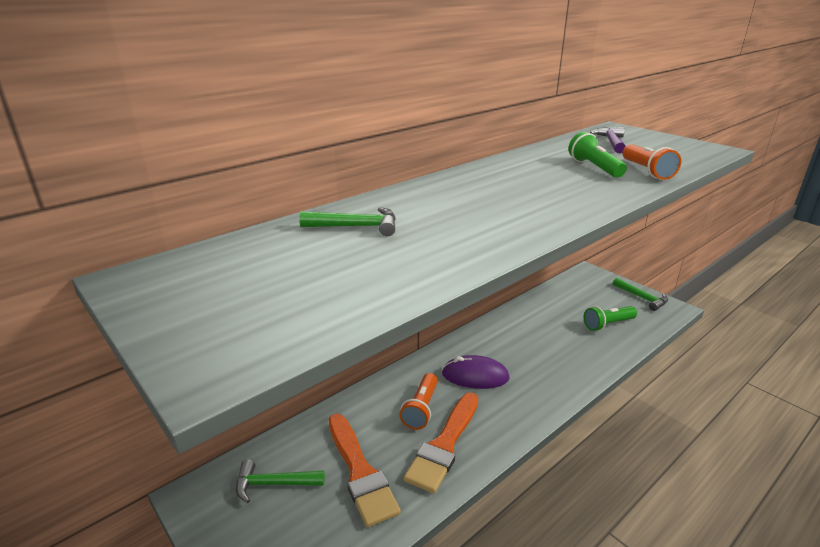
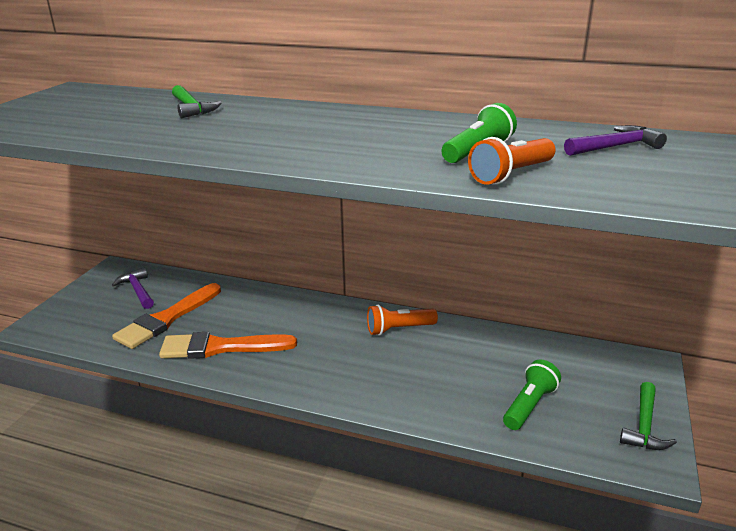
camera: 60 degrees right, 0 degrees up
green hammer [236,460,325,503] -> purple hammer [112,268,154,309]
orange flashlight [399,373,438,430] -> orange flashlight moved to [367,305,438,336]
purple mouse [442,355,510,389] -> none
green flashlight [584,306,637,331] -> green flashlight turned 90 degrees clockwise [503,359,561,430]

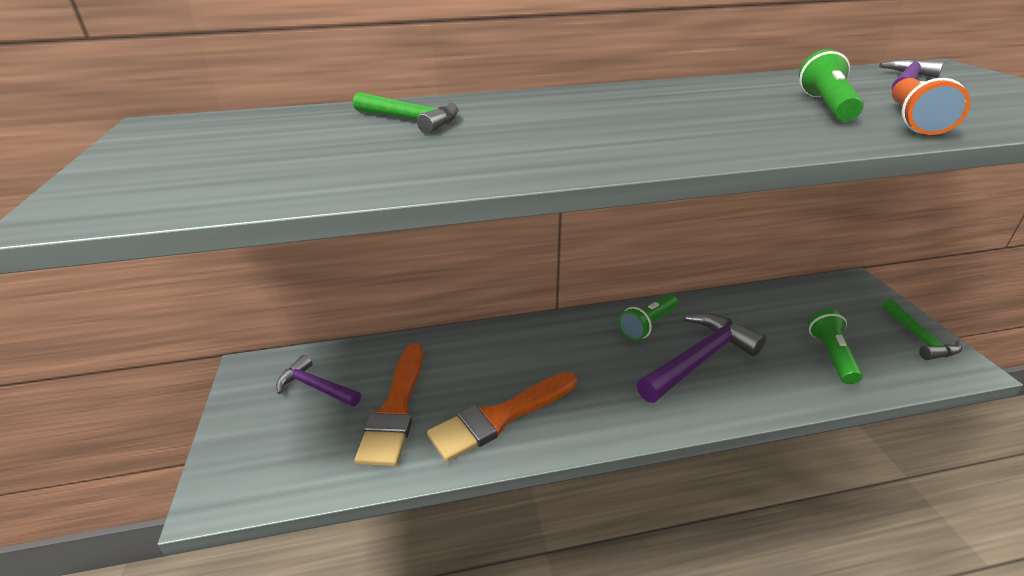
camera: 30 degrees left, 5 degrees up
orange flashlight [367,305,438,336] -> green flashlight [618,294,678,341]
none -> purple hammer [636,313,766,403]

